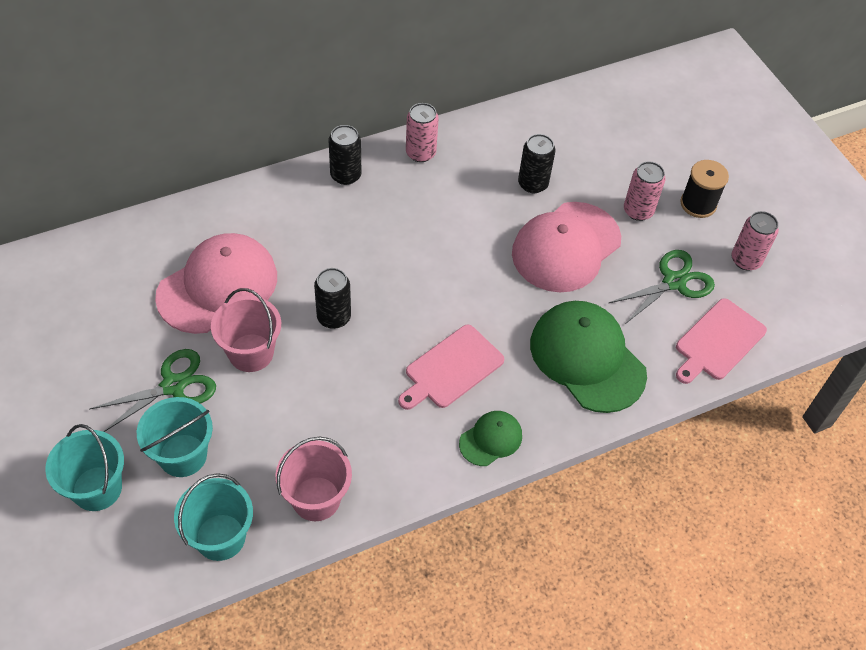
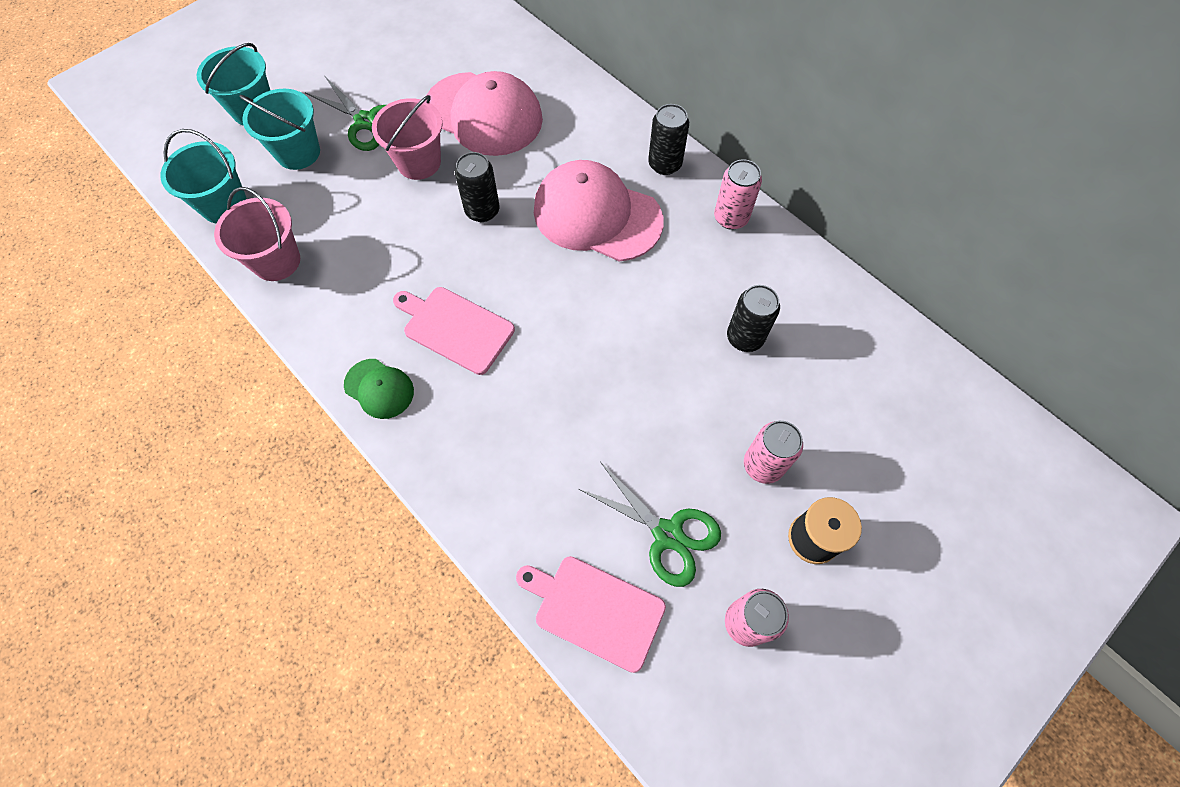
camera: 75 degrees right, 10 degrees up
pink cap [512,202,621,292] -> pink cap moved to [534,160,663,262]
green cap [530,301,647,413] -> none

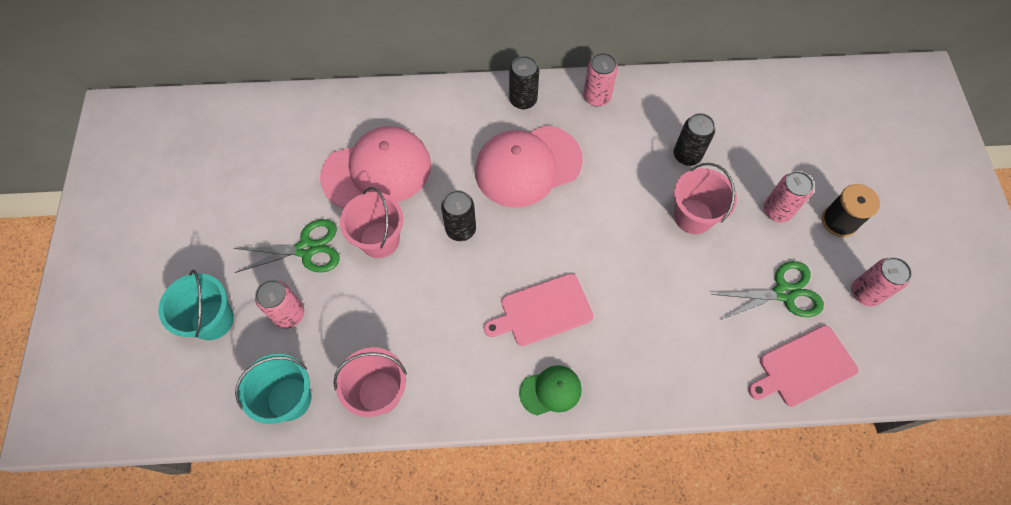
camera: 50 degrees left, 0 degrees up
turquoise bucket [239,89,320,170] -> pink can [255,280,304,329]
none -> pink bucket [674,163,737,234]

